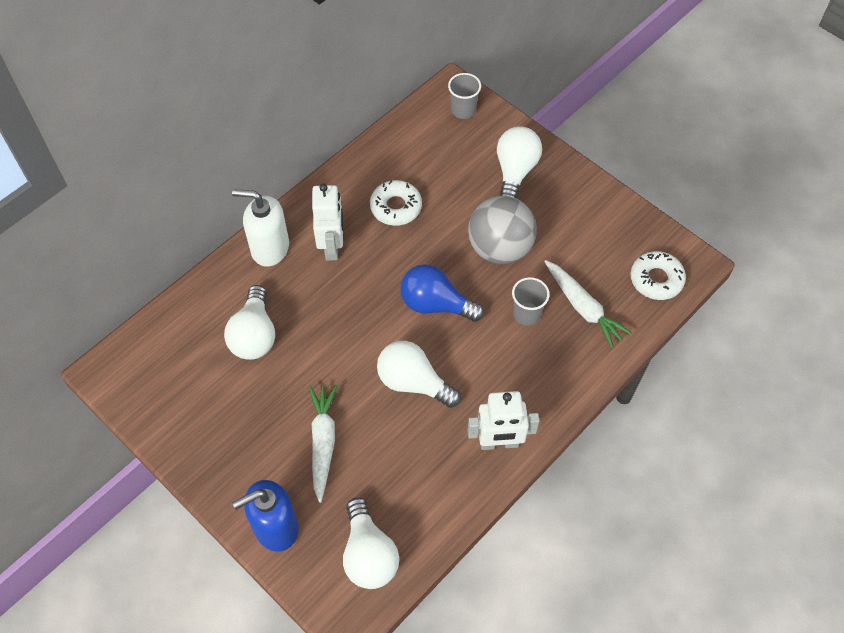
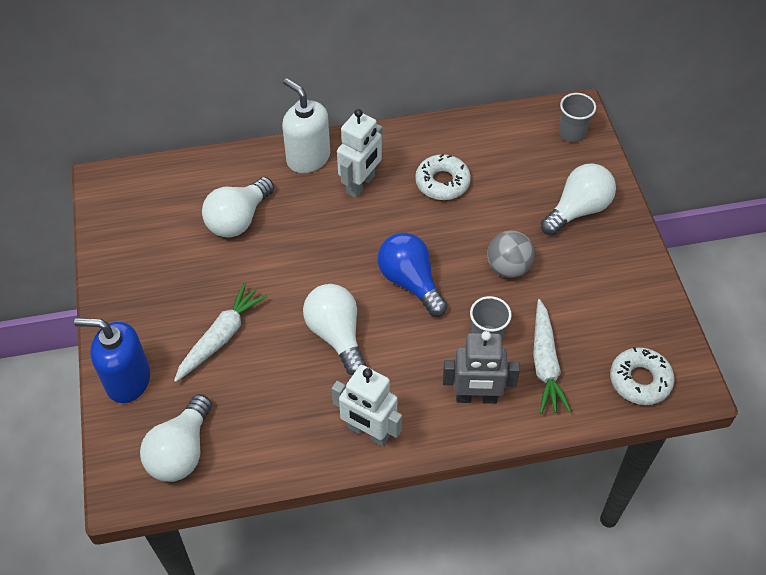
camera: 35 degrees right, 5 degrees down
grey ball [468,196,537,264] -> grey ball [487,231,535,278], size x0.64
none -> grey robot [443,331,520,404]

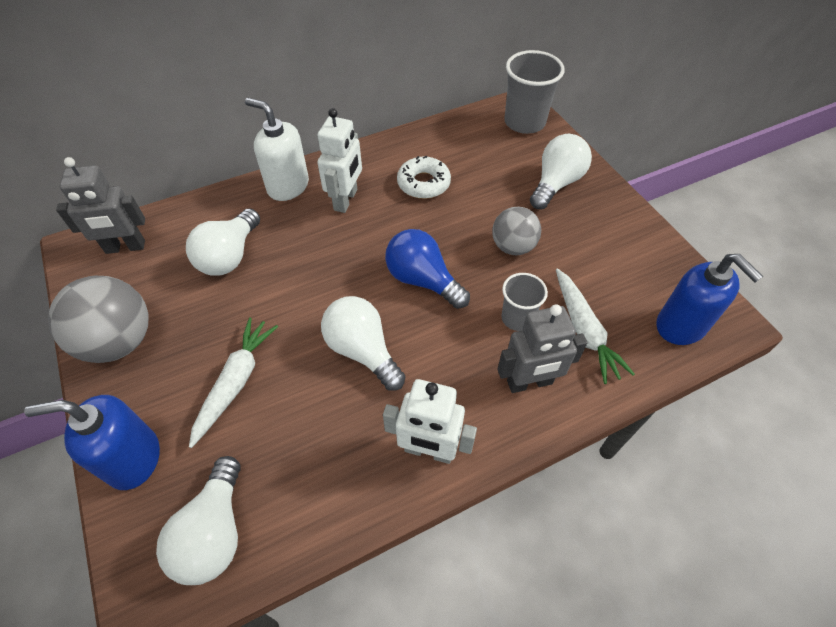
camera: 15 degrees left, 0 degrees up
grey cup [559,93,596,142] -> grey cup [504,50,564,134], size x1.66
white donut [610,347,674,405] -> blue soap dispenser [656,254,763,345]
none -> grey ball [48,276,149,363]
none -> grey robot [56,157,145,254]

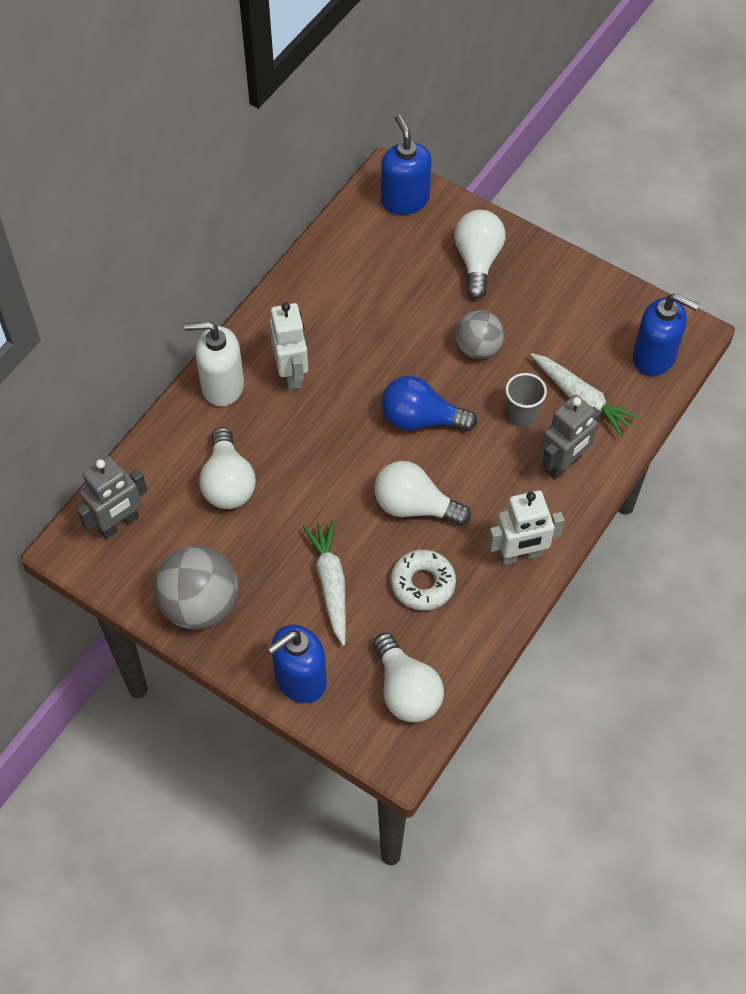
camera: 30 degrees left, 5 degrees up
white donut [397,156,451,199] -> white donut moved to [391,550,456,610]
grey cup [504,50,564,134] -> blue soap dispenser [381,114,432,215]

